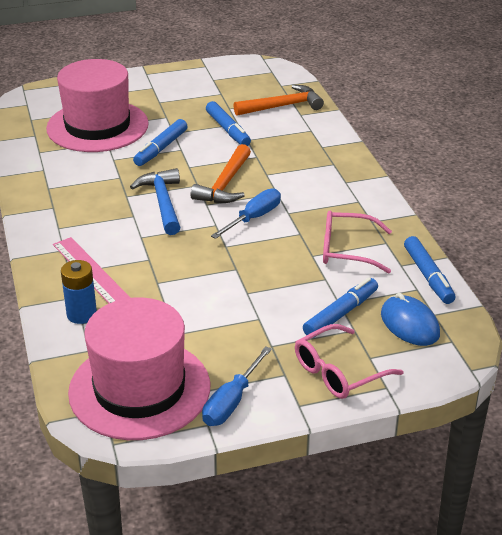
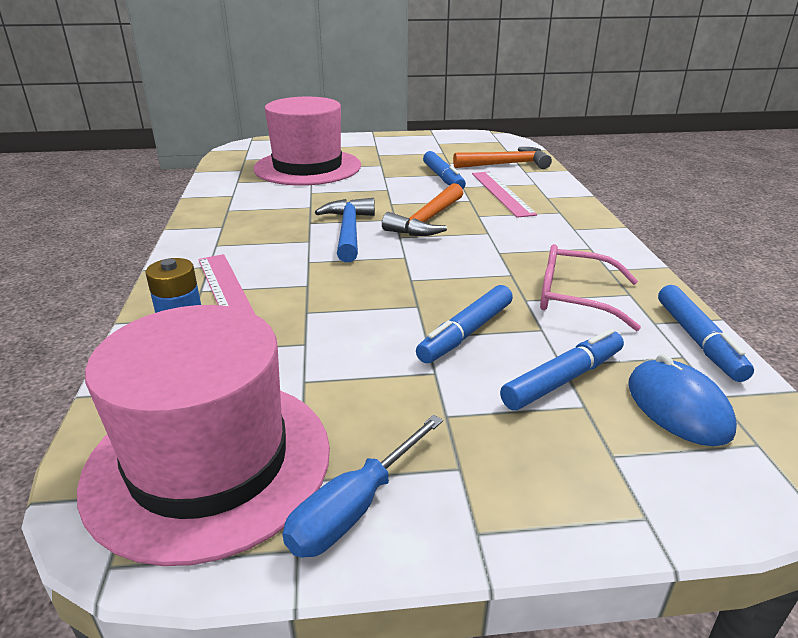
camera: 10 degrees right, 5 degrees down
blue marker [133,119,188,166] -> blue marker moved to [416,285,513,363]
blue screwdriver [211,188,281,239] -> none
pink glasses [295,324,403,399] -> none
none -> pink ruler [472,171,537,218]

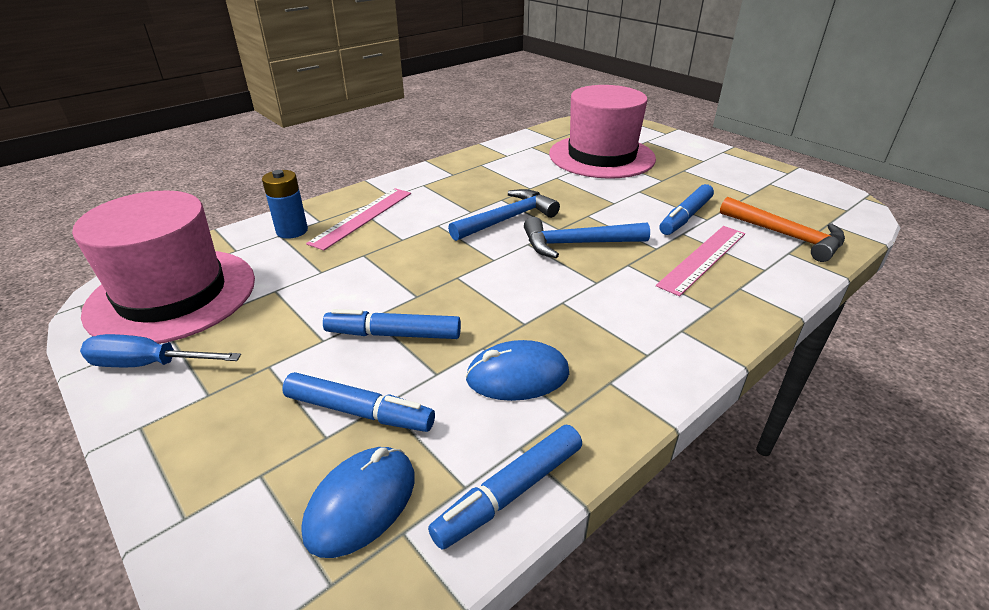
camera: 55 degrees right, 5 degrees up
orange hammer [382,183,463,236] -> blue hammer [524,217,650,258]
pink glasses [540,244,641,331] -> blue mouse [465,340,569,401]

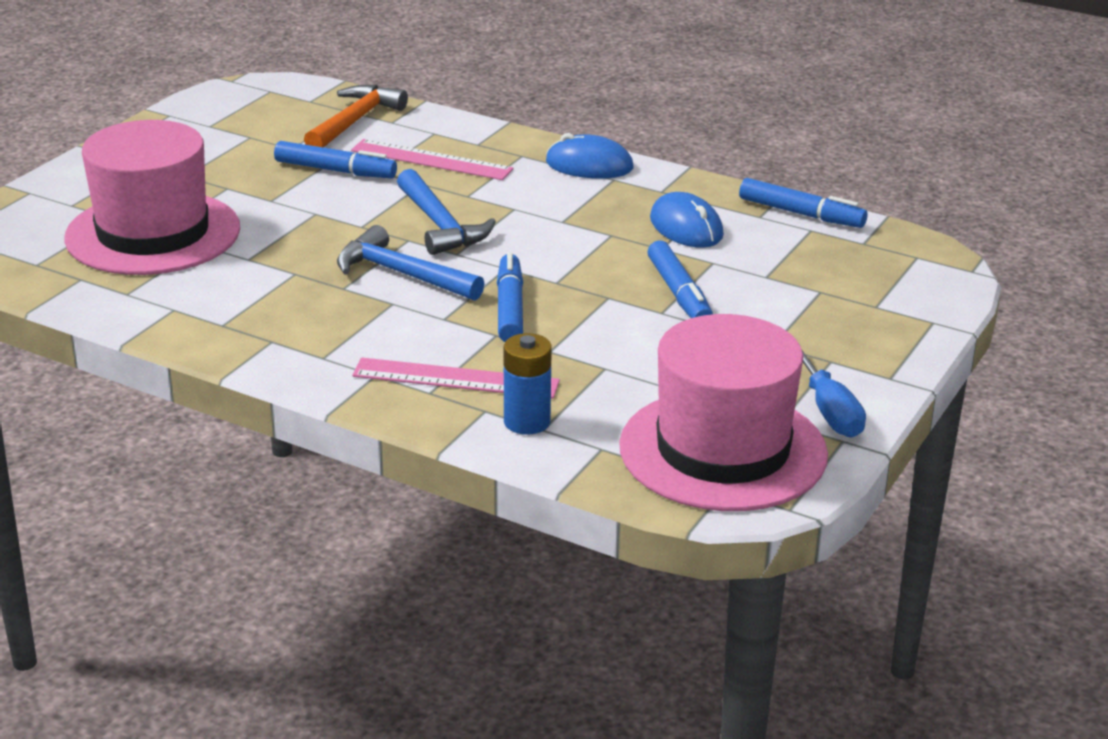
camera: 110 degrees left, 5 degrees down
blue marker [282,372,435,432] -> blue marker moved to [497,252,523,342]
blue mouse [301,447,415,558] -> blue mouse moved to [546,133,633,179]

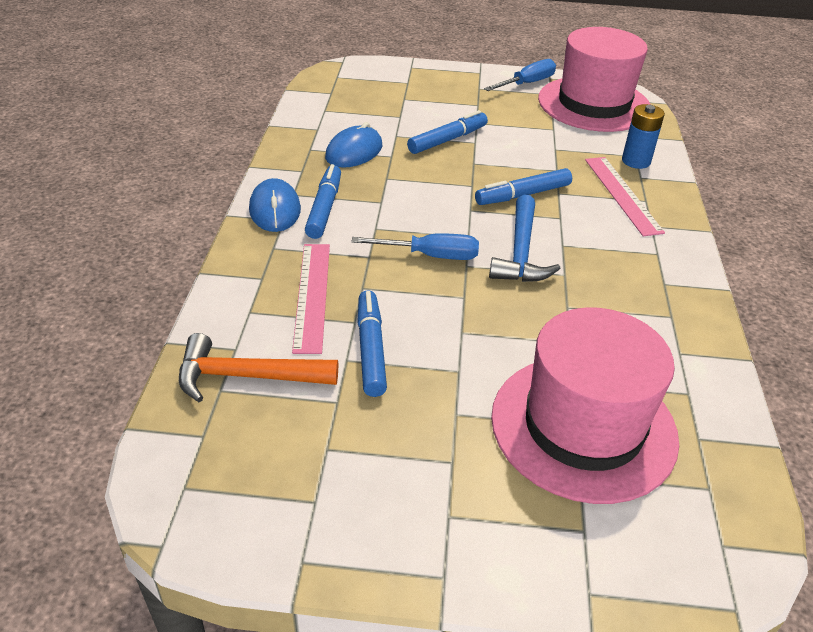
camera: 115 degrees left, 10 degrees up
blue hammer [397,169,496,255] -> blue screwdriver [351,233,479,260]
blue marker [739,178,868,228] -> blue marker moved to [305,164,341,239]

